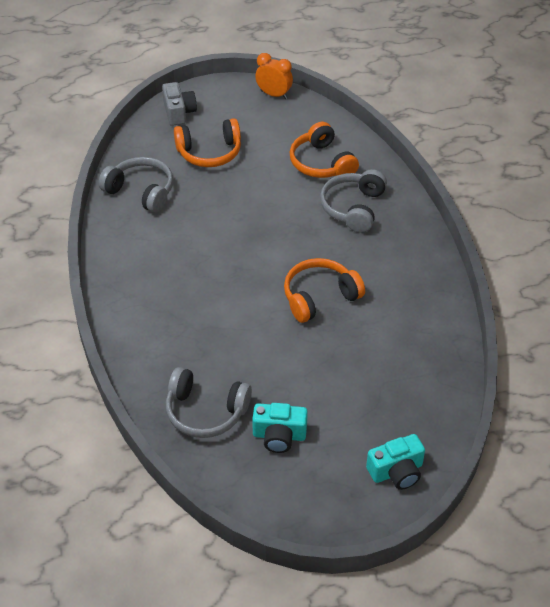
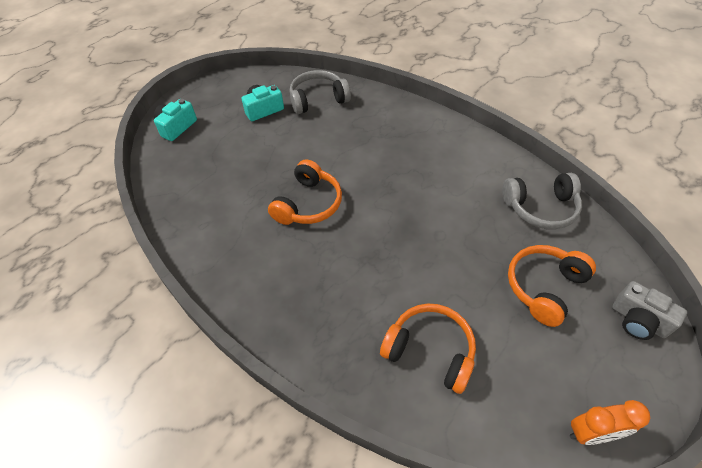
camera: 145 degrees right, 5 degrees up
grey headphones [320,169,387,233] -> none

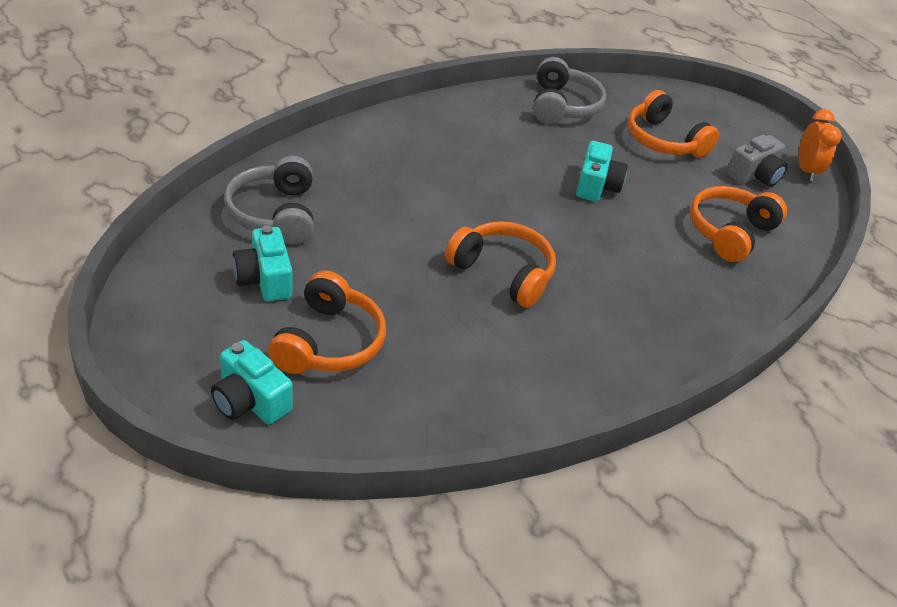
camera: 85 degrees left, 10 degrees down
grey camera [612,281,687,340] -> grey camera moved to [726,135,787,187]
none -> orange headphones [268,271,386,374]
none -> turquoise camera [576,141,628,201]

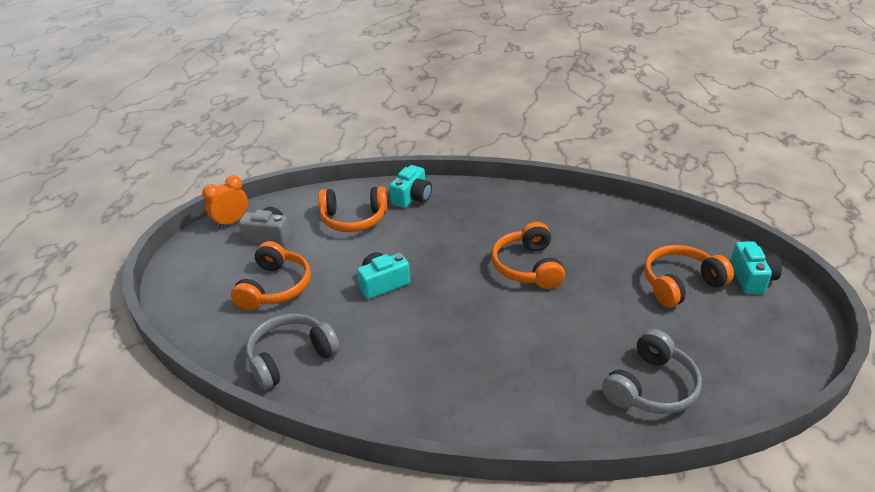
camera: 125 degrees left, 5 degrees down
turquoise camera [233,225,292,301] -> turquoise camera moved to [390,165,432,208]

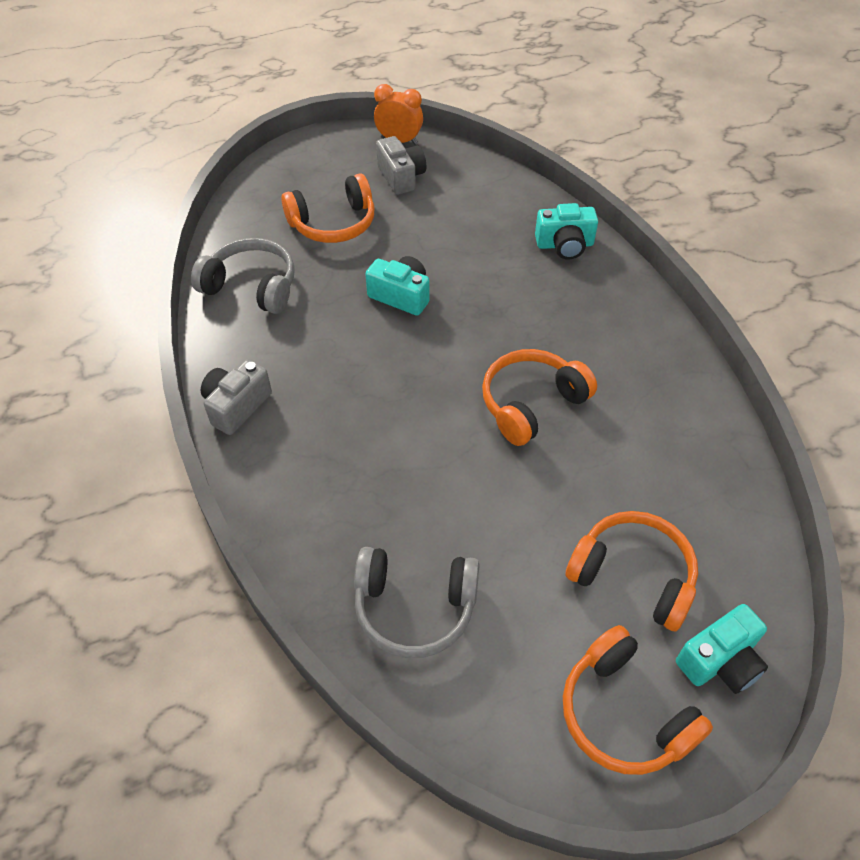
camera: 55 degrees right, 15 degrees up
orange headphones [318,186,387,232] -> orange headphones moved to [563,625,713,775]
none -> grey camera [201,360,272,435]

